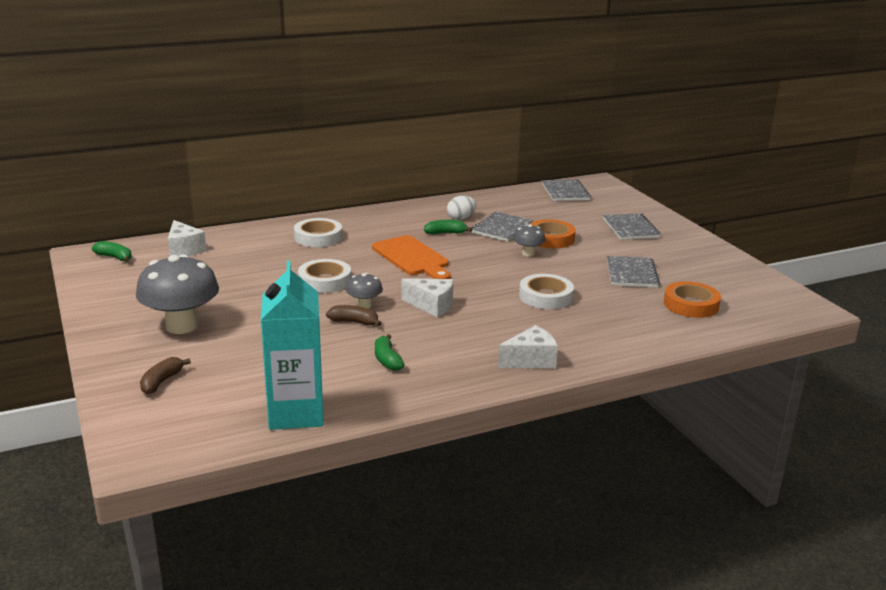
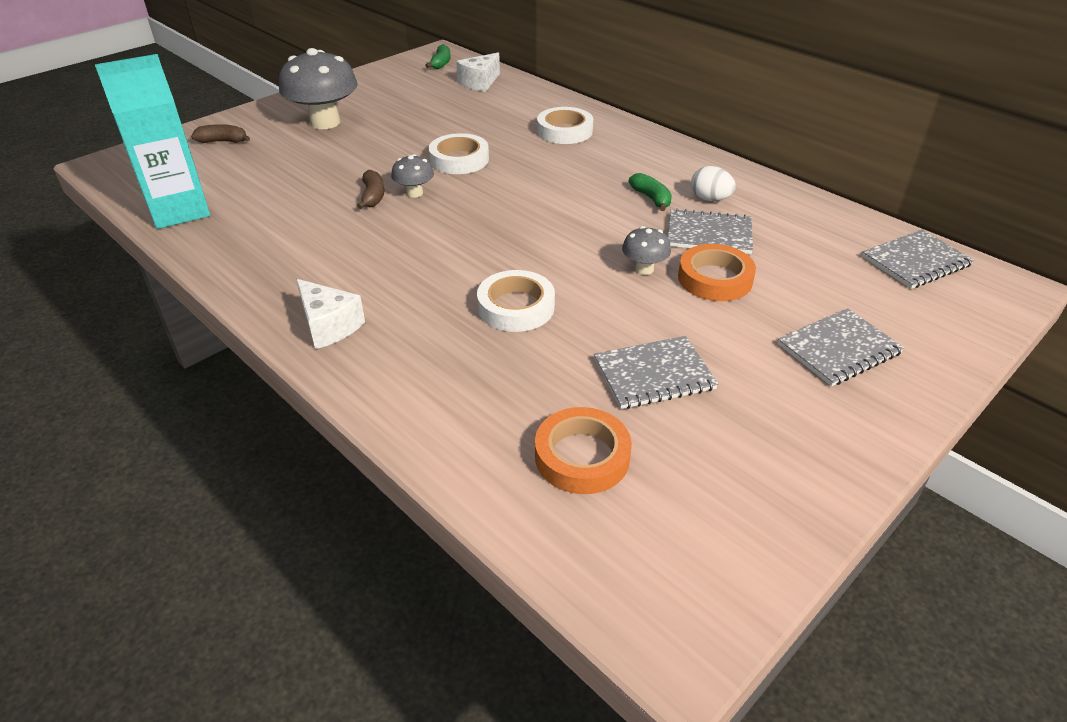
camera: 70 degrees right, 15 degrees up
orange cutting board [372,235,450,279] -> none
green banana [375,334,405,371] -> none
white cheese [402,278,453,318] -> none

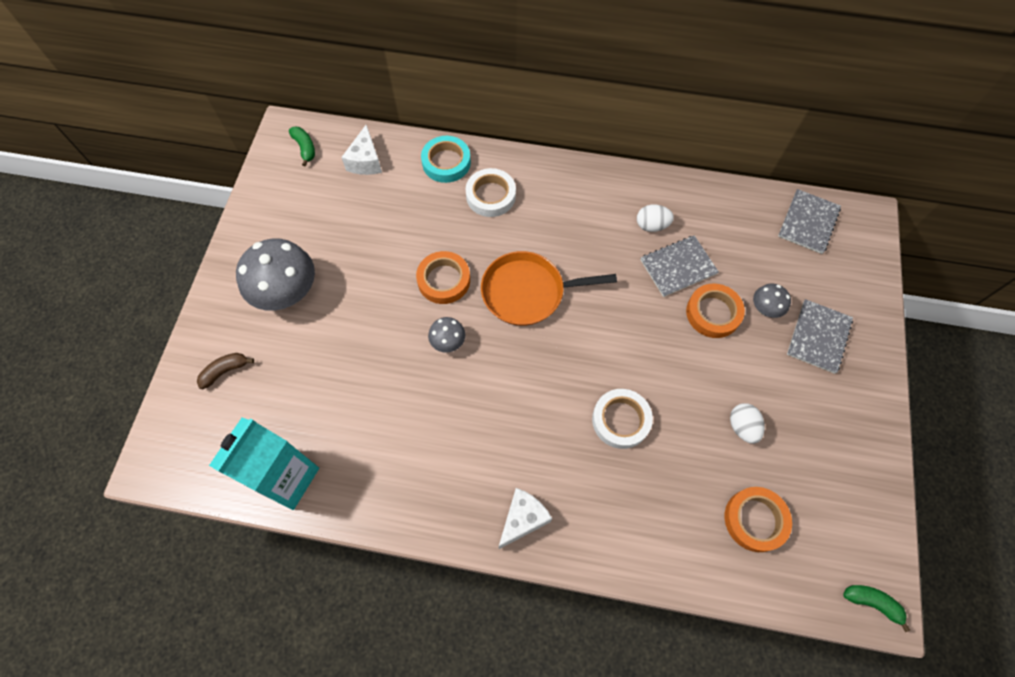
camera: 35 degrees left, 25 degrees up
white cheese [296,279,365,349] -> white cheese turned 60 degrees counterclockwise [499,488,552,549]
brown banana [357,170,384,209] -> none
white tape [429,133,489,174] -> orange tape [416,251,470,304]
grey notebook [594,336,718,409] -> white egg [730,403,765,444]
grey mushroom [622,226,671,275] -> grey mushroom moved to [753,283,791,318]
green banana [629,173,672,211] -> green banana moved to [844,585,910,632]
none -> turquoise tape [421,136,471,183]
none -> orange pan [481,251,617,326]

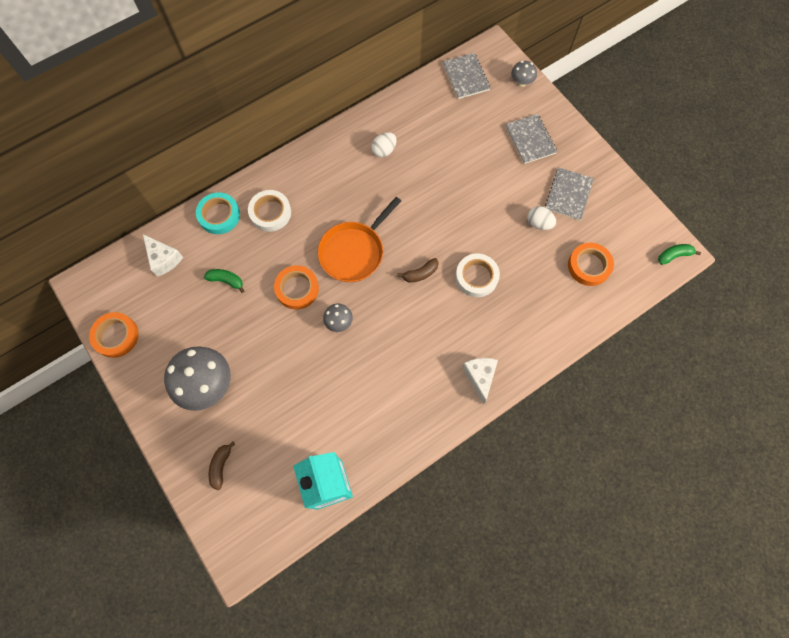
camera: 45 degrees left, 5 degrees up
green banana [289,127,315,167] -> green banana moved to [204,269,244,293]
grey notebook [641,235,719,297] -> grey notebook moved to [545,167,594,220]
orange tape [686,283,745,338] -> orange tape moved to [89,312,139,358]
grey mushroom [753,283,791,318] -> grey mushroom moved to [511,61,537,87]
none -> brown banana [397,258,439,283]

